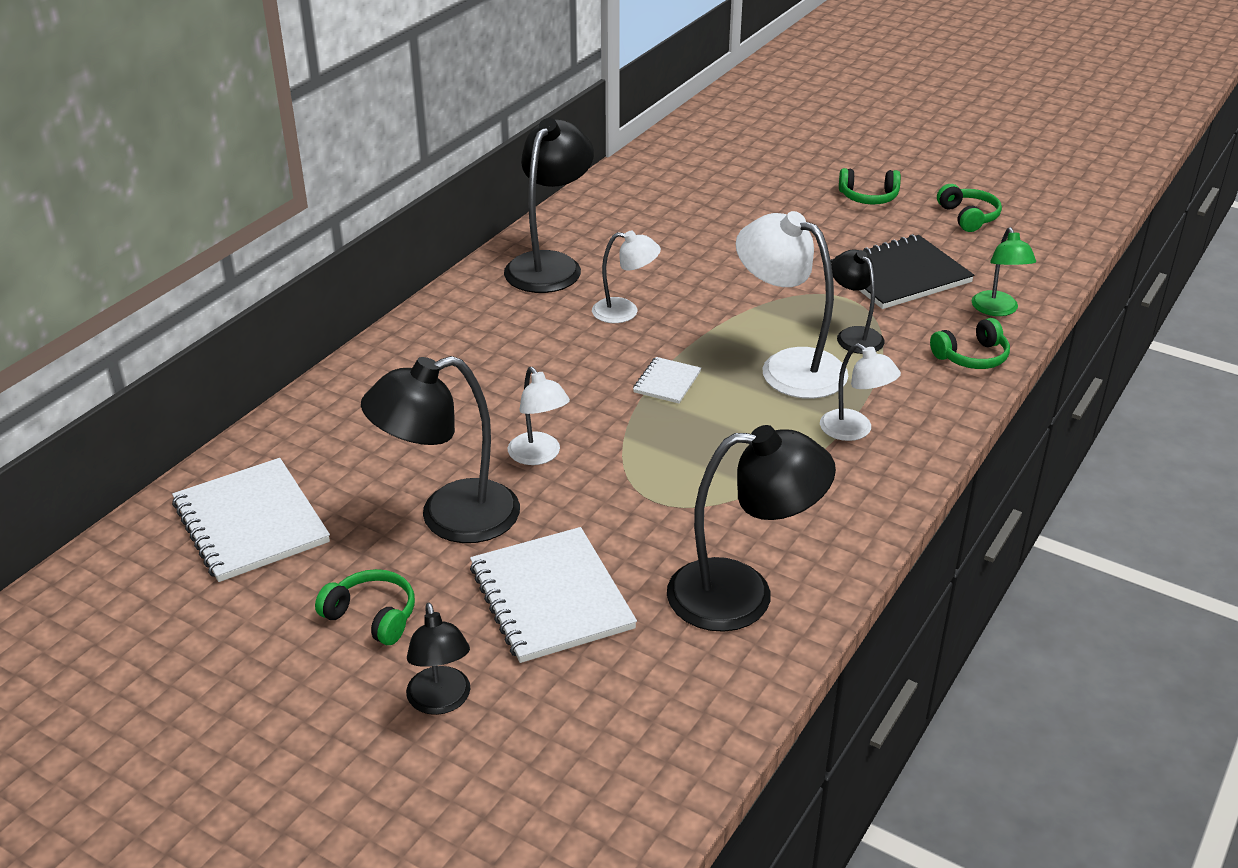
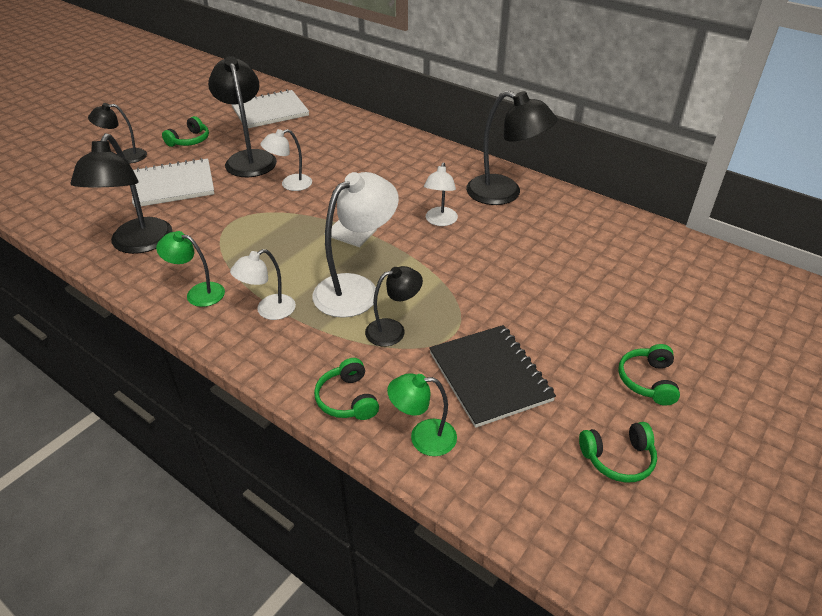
camera: 95 degrees right, 5 degrees up
none -> green lamp [156,231,225,307]

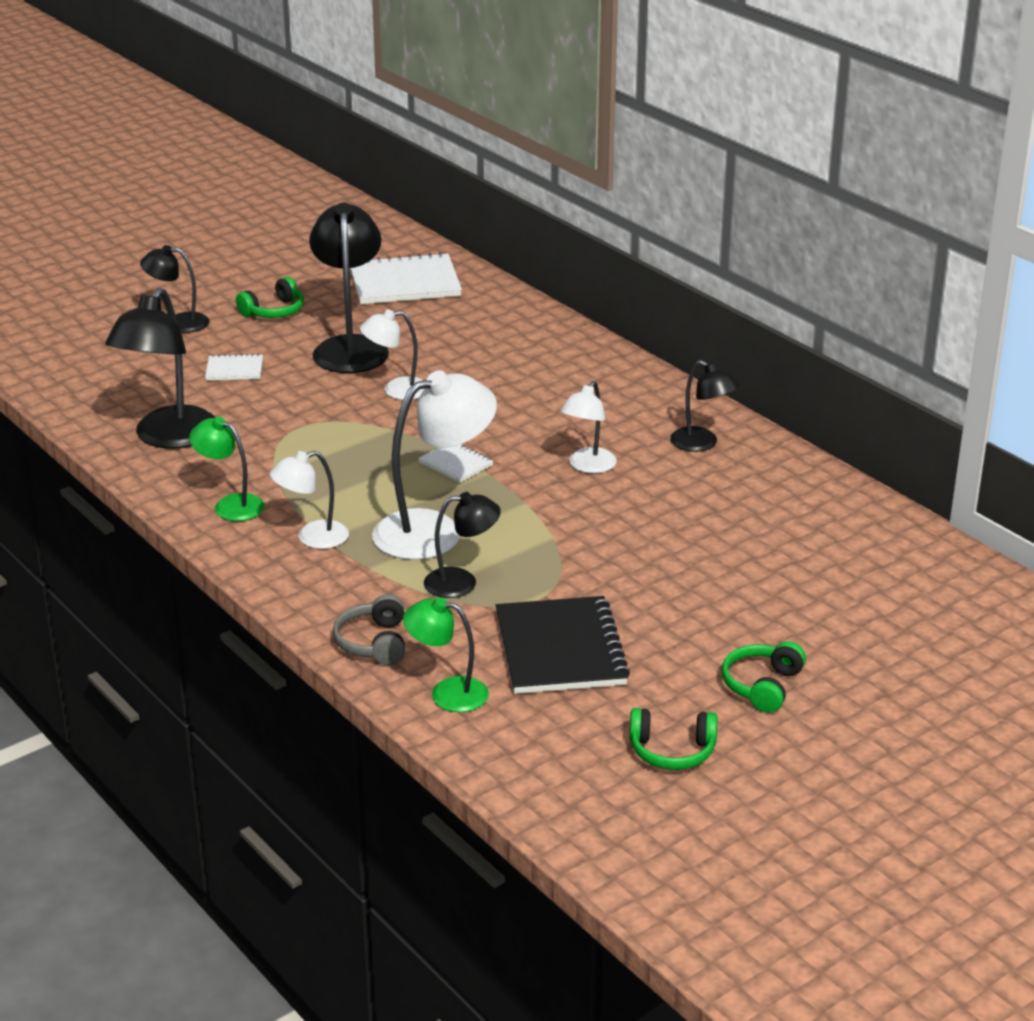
camera: 15 degrees right, 10 degrees down
white notebook [132,158,214,207] -> white notebook [205,354,263,380], size x0.49
green headphones [314,358,379,420] -> grey headphones [333,594,405,665]
black lamp [466,91,557,205] -> black lamp [670,360,740,452], size x0.57

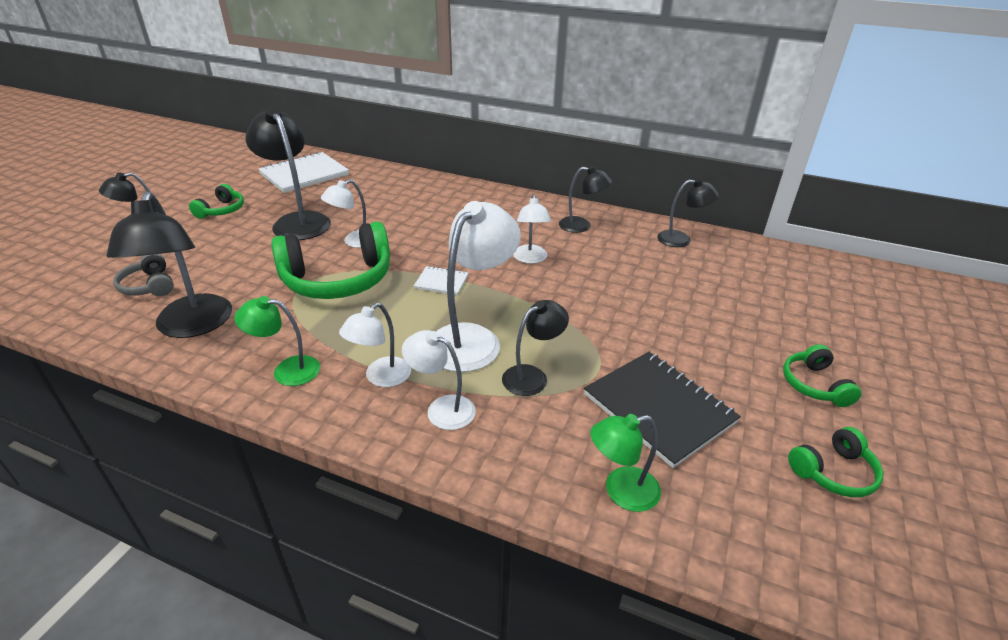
camera: 30 degrees left, 5 degrees up
white notebook [205,354,263,380] -> none
grey headphones [333,594,405,665] -> grey headphones moved to [113,254,174,296]
none -> green headphones [271,221,390,299]
none -> white lamp [402,330,476,430]
none -> black lamp [657,178,719,247]

